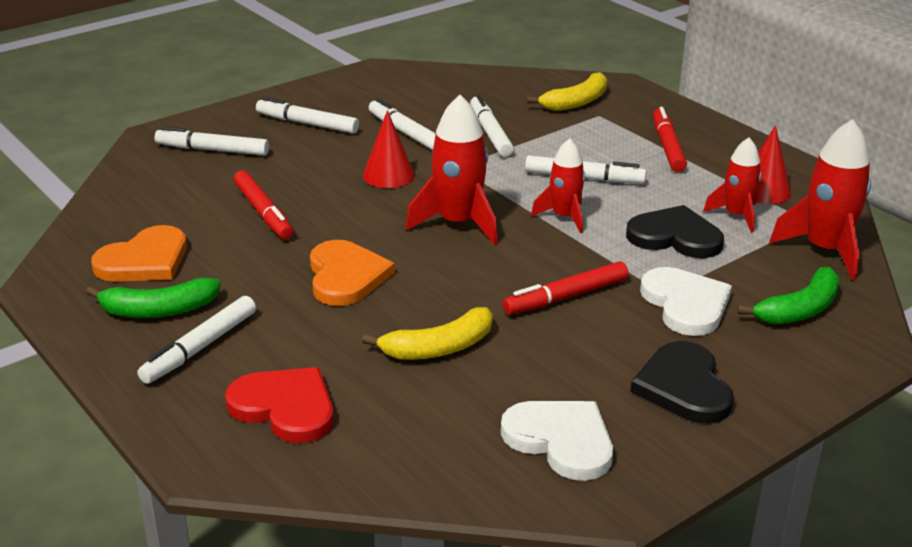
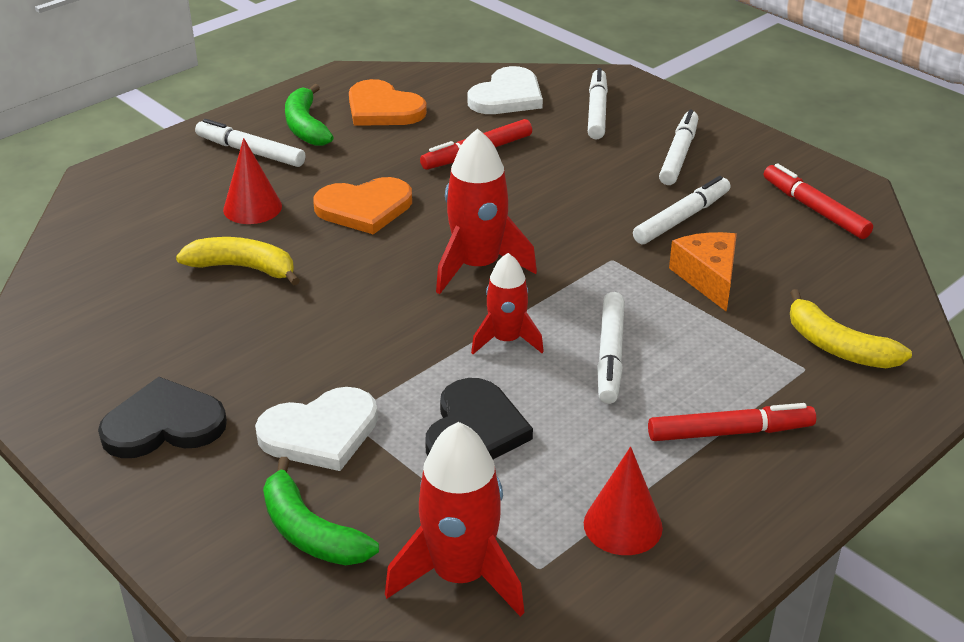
camera: 85 degrees right, 5 degrees up
red heart [225,367,334,443] -> none
yellow banana [362,307,493,360] -> yellow banana turned 135 degrees clockwise [176,237,300,285]
red cone [363,110,415,188] -> red cone moved to [223,138,282,224]
white marker [470,95,514,157] -> orange cheese [669,232,737,312]
white heart [501,401,613,481] -> white heart moved to [468,66,543,114]
red marker [503,261,629,315] -> red marker moved to [764,163,873,239]
red rocket [703,137,762,233] -> none

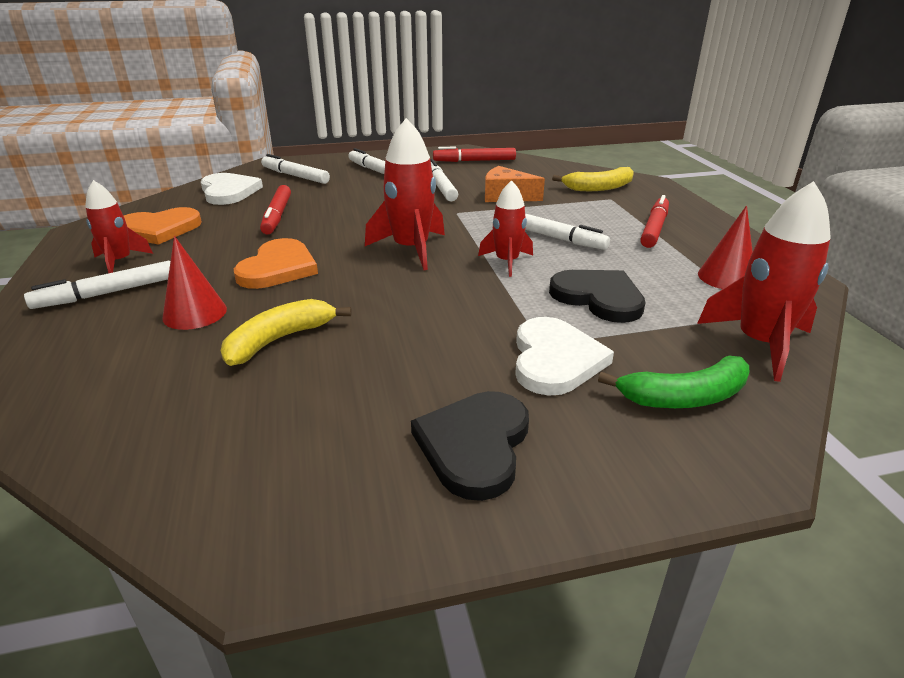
camera: 60 degrees left, 5 degrees down
green banana [285,84,334,146] -> red rocket [85,180,153,273]

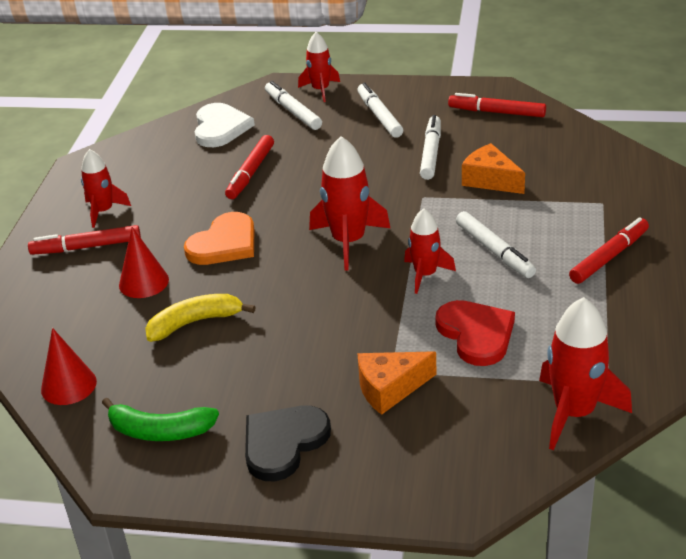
camera: 25 degrees right, 5 degrees up
white marker [24,261,170,309] -> red marker [28,225,141,255]
orange heart [124,207,202,245] -> none
white heart [515,317,614,396] -> orange cheese [358,351,437,415]
black heart [549,270,645,323] -> red heart [435,300,515,366]
yellow banana [552,167,634,191] -> none
green banana [598,356,749,408] -> green banana moved to [102,398,219,441]
red cone [698,206,753,289] -> red cone moved to [41,328,97,405]
none -> red rocket [298,32,340,102]

